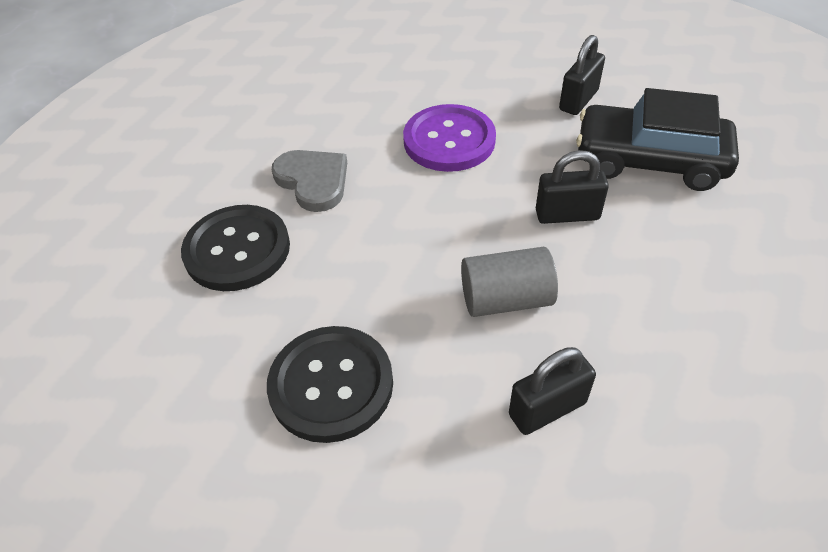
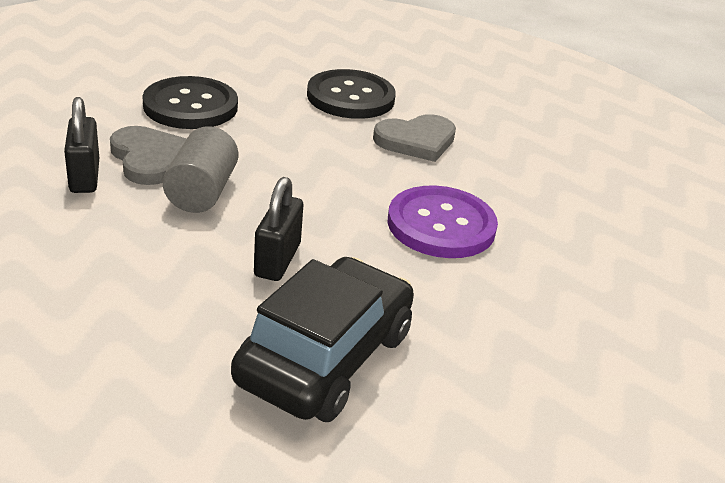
camera: 100 degrees right, 15 degrees down
black padlock [559,35,605,115] -> none
none -> grey heart [110,126,187,185]

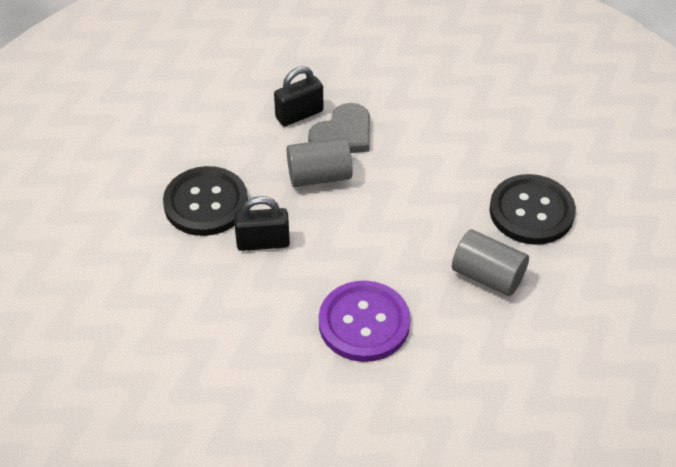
camera: 75 degrees right, 15 degrees up
black button [142,76,238,129] -> black button moved to [163,166,248,236]
black car [231,257,414,422] -> none
grey heart [373,114,456,162] -> grey cylinder [452,229,529,296]

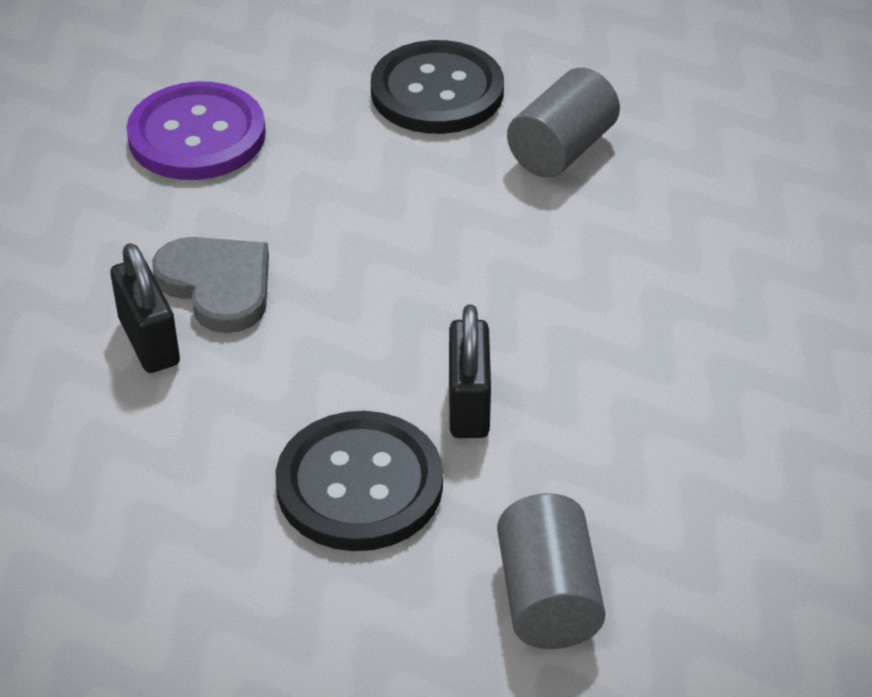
camera: 85 degrees left, 5 degrees down
grey cylinder [287,137,353,187] -> grey cylinder moved to [497,493,605,649]
purple button [319,281,410,362] -> purple button moved to [126,82,266,180]

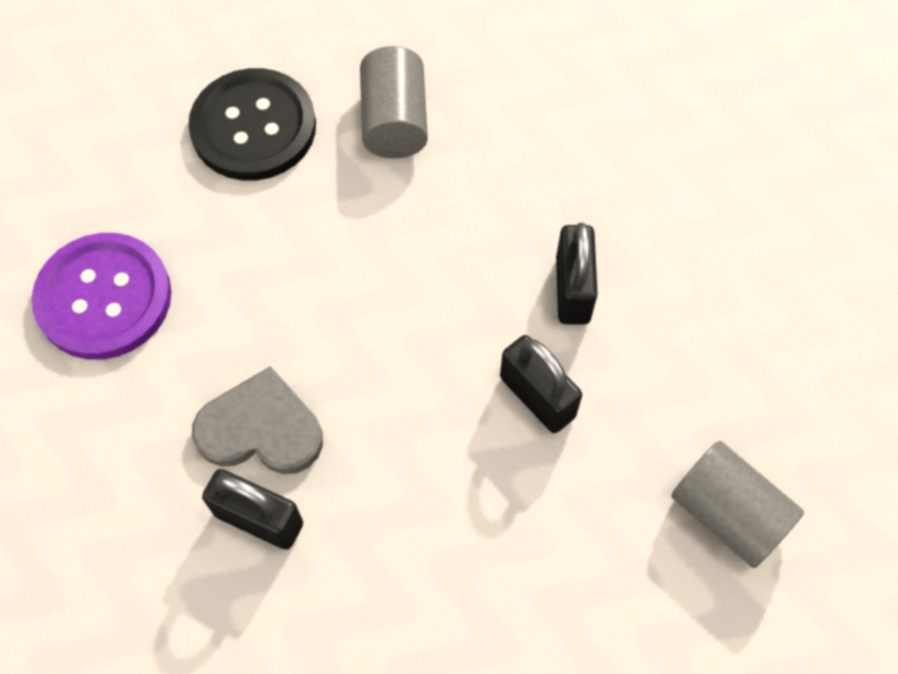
camera: 40 degrees left, 20 degrees up
black button [276,411,443,551] -> none
none -> black padlock [556,223,598,325]

